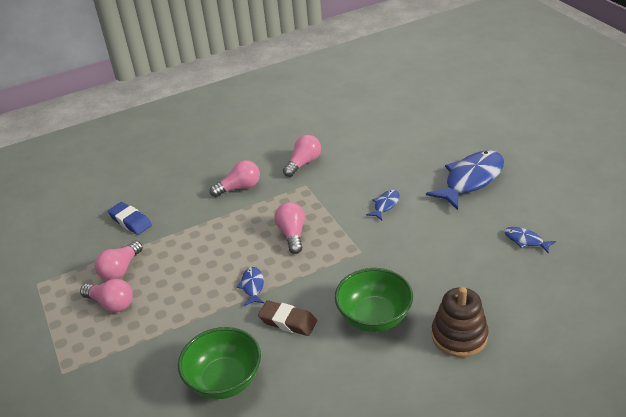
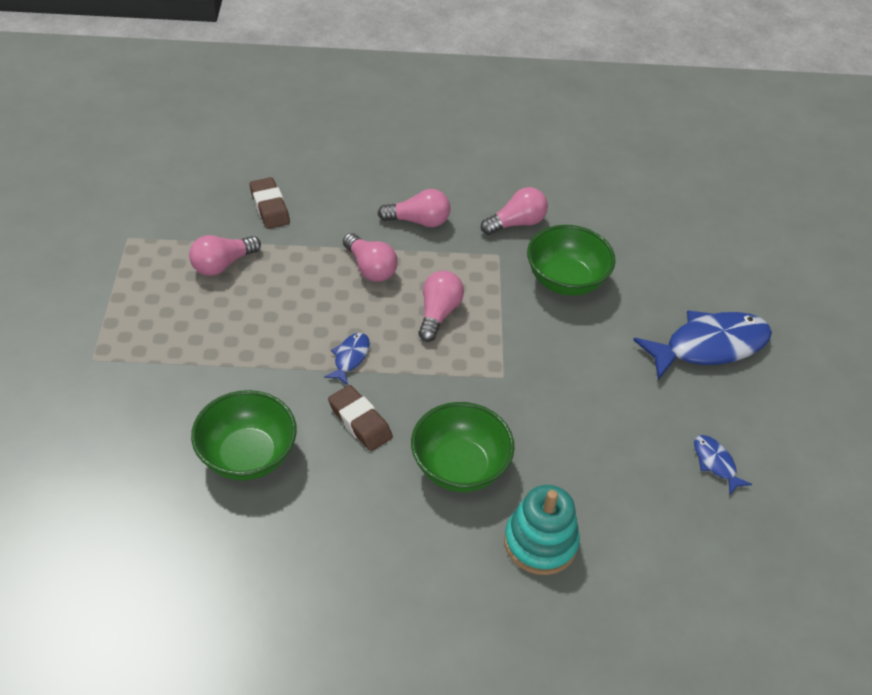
camera: 20 degrees right, 10 degrees up
pink light bulb [80,279,133,312] -> pink light bulb moved to [343,233,397,282]
blue eraser [108,202,152,235] -> brown eraser [250,177,290,229]
blue fish [366,190,400,220] -> none
brown stacking toy [432,287,489,357] -> turquoise stacking toy [504,485,580,575]
none -> green bowl [527,225,616,296]

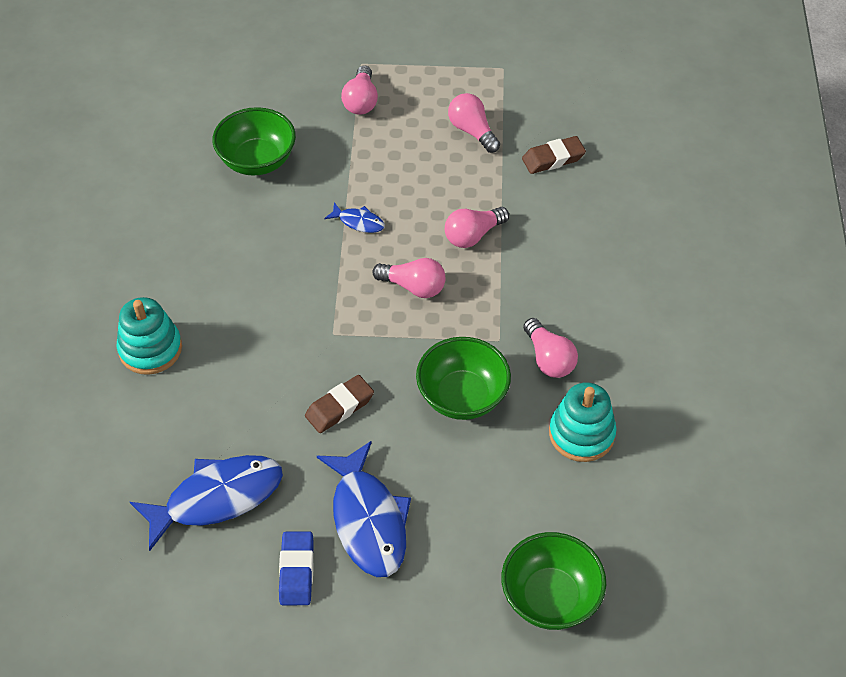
camera: 95 degrees right, 5 degrees up
brown eraser [328,385,393,451] -> brown eraser moved to [305,375,374,433]
pink light bulb [378,189,450,227] -> pink light bulb moved to [341,65,378,115]
green bowl [411,402,515,492] -> green bowl moved to [501,532,606,630]
blue fish [694,435,752,495] -> blue fish [130,455,283,551], size x2.16
none -> blue eraser [279,531,314,605]
none -> turquoise stacking toy [549,382,617,462]

